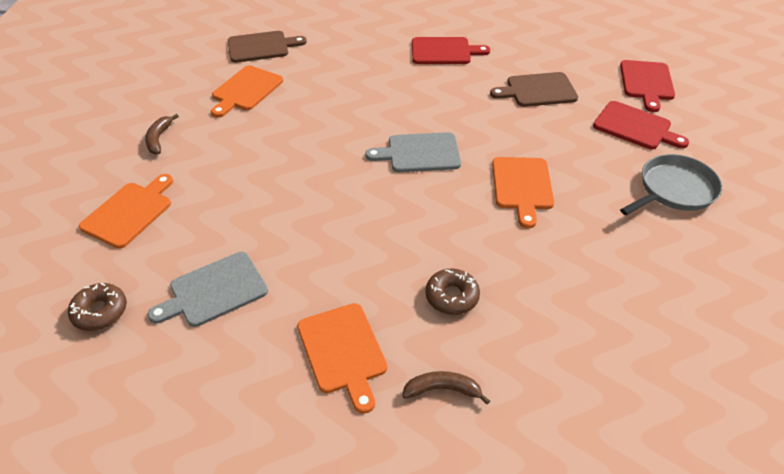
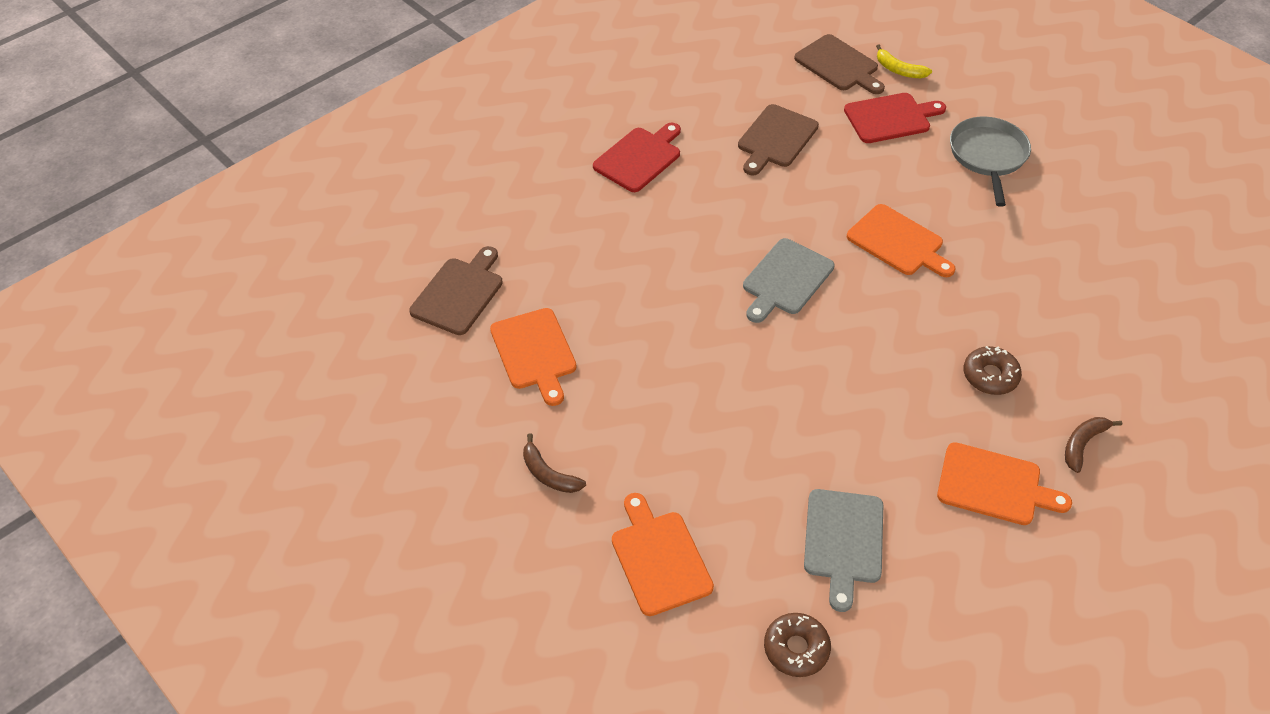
camera: 50 degrees left, 5 degrees up
red cutting board [620,60,675,112] -> brown cutting board [794,34,885,94]
none -> yellow banana [876,44,932,78]

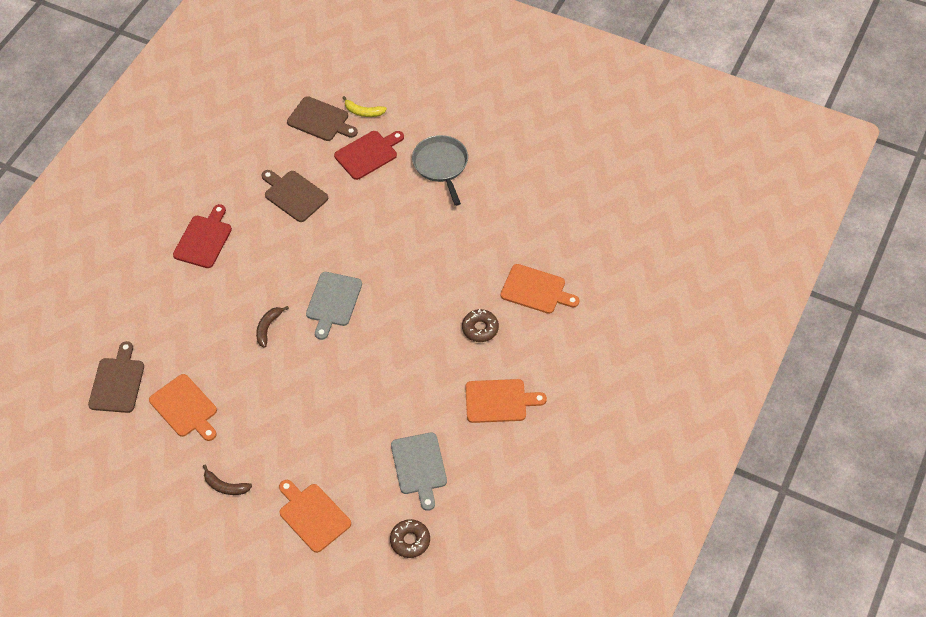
camera: 20 degrees left, 5 degrees up
brown cutting board [738,104,819,175] -> brown cutting board turned 120 degrees clockwise [261,170,328,222]
orange cutting board [847,204,955,277] -> orange cutting board moved to [500,264,579,314]
brown banana [1065,417,1122,473] -> brown banana moved to [256,306,289,348]

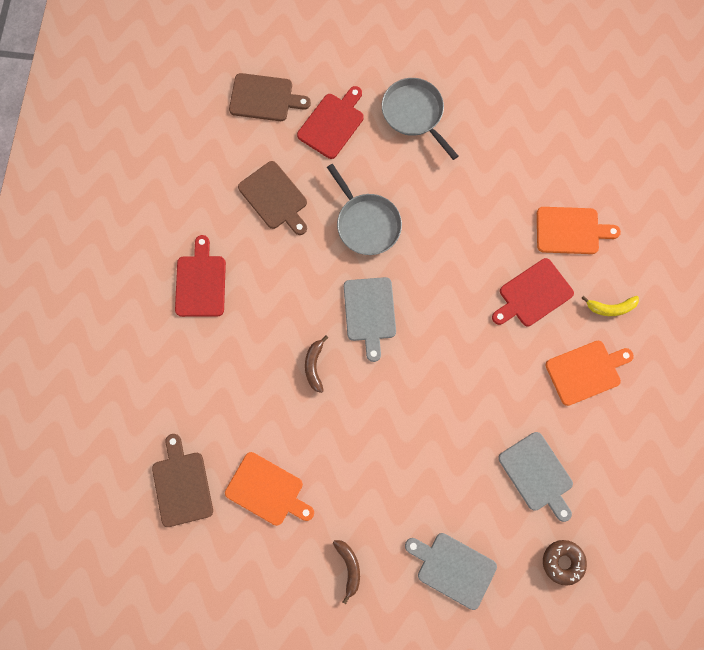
camera: 20 degrees left, 20 degrees up
brown banana [203,465,252,495] -> brown banana turned 105 degrees counterclockwise [333,540,360,604]
brown cutting board [261,170,328,222] -> brown cutting board turned 150 degrees counterclockwise [238,161,307,235]
orange cutting board [279,480,351,553] -> grey cutting board [405,533,497,610]
yellow banana [342,96,387,117] -> yellow banana moved to [581,296,639,316]
brown donut [462,309,499,342] -> red cutting board [492,258,574,326]
none -> grey pan [327,164,402,255]

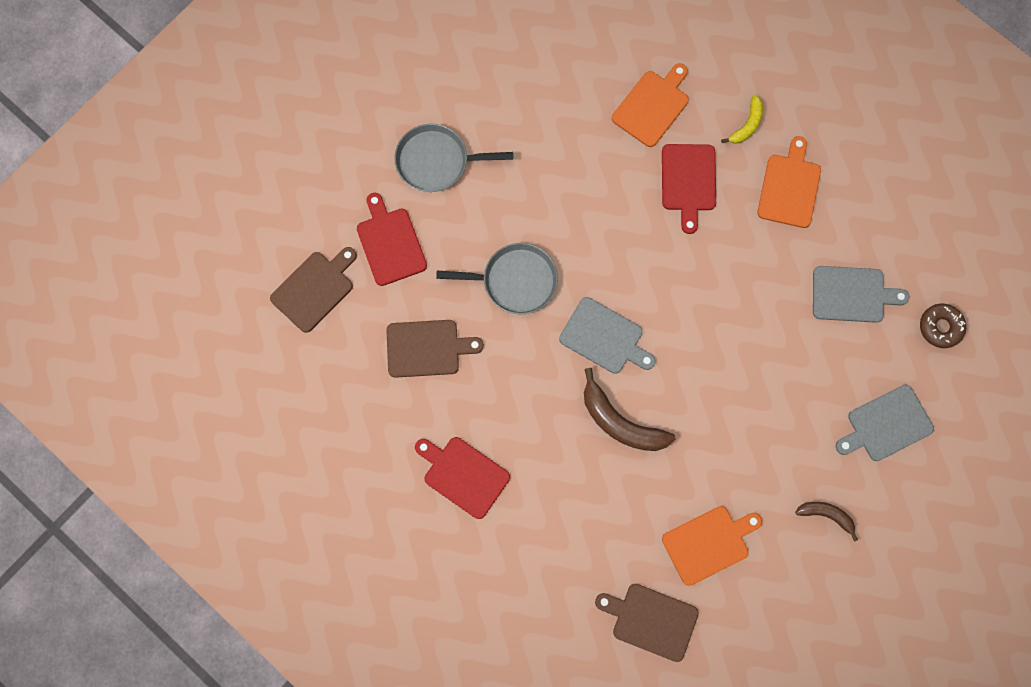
camera: 55 degrees left, 0 degrees up
brown banana [305,336,328,393] -> brown banana [584,368,676,451], size x1.73

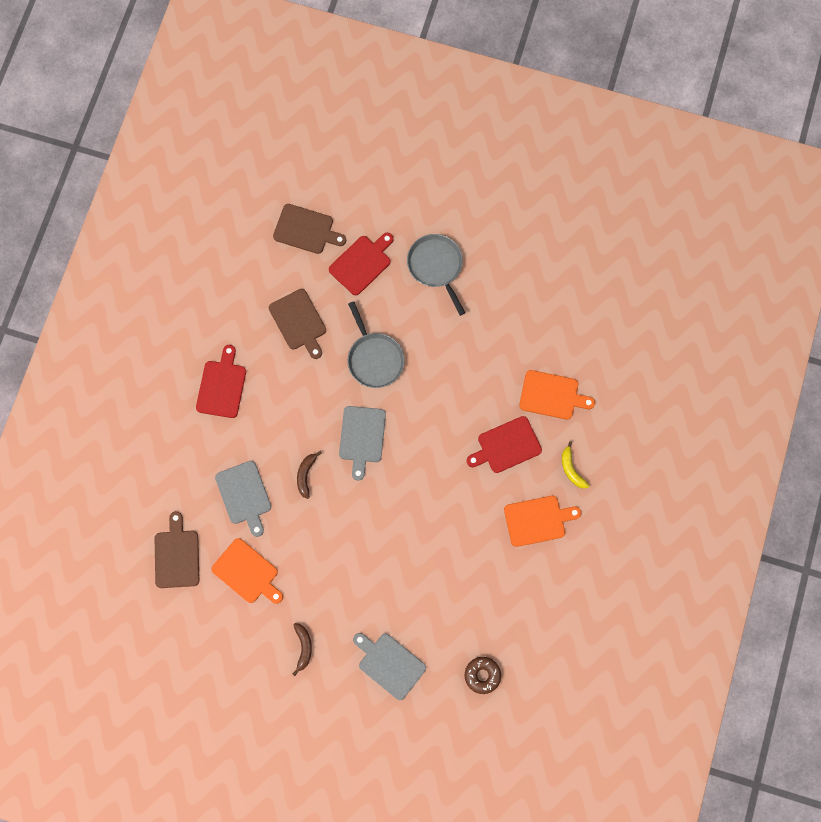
camera: 65 degrees right, 0 degrees up
brown banana [584,368,676,451] -> brown banana [297,451,322,499], size x0.58
yellow banana [721,95,763,144] -> yellow banana turned 60 degrees clockwise [562,441,590,489]
grey cutting board [813,266,909,323] -> grey cutting board moved to [215,461,271,537]

